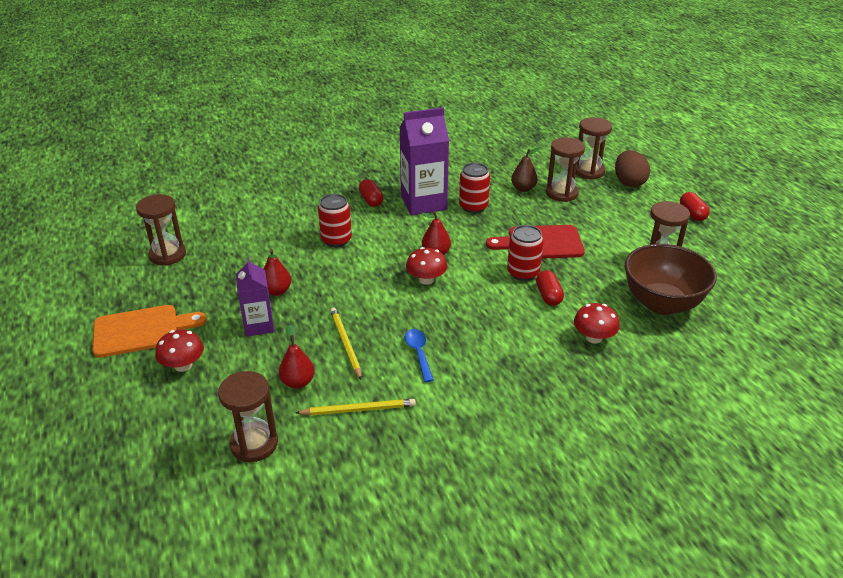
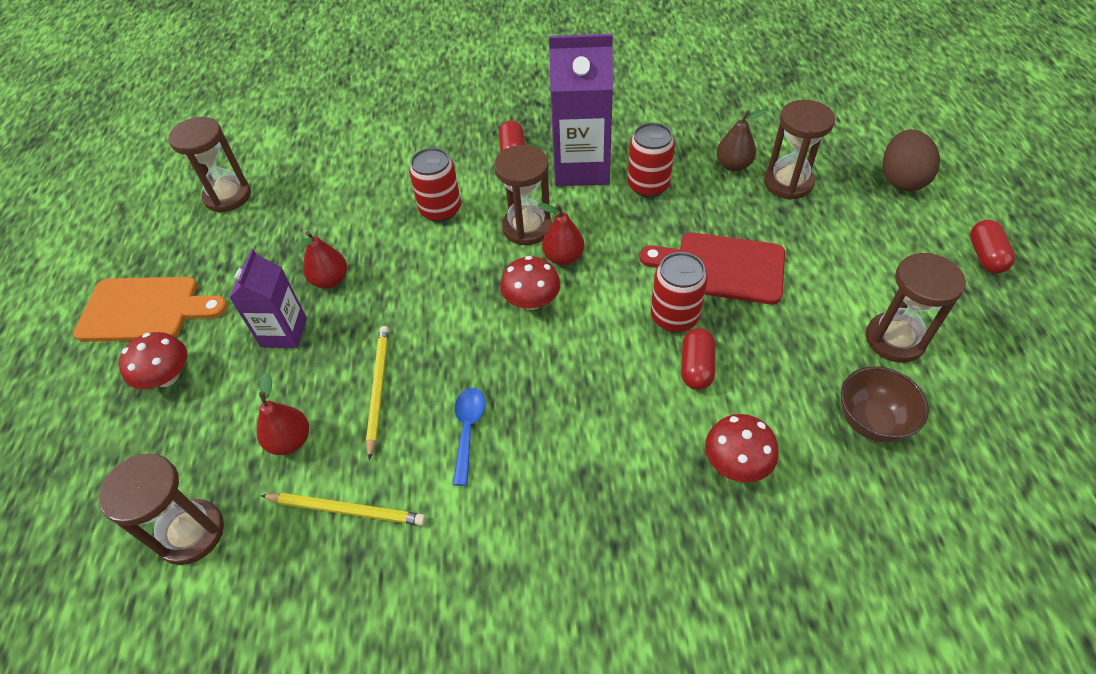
camera: 20 degrees right, 15 degrees up
brown hourglass [576,117,612,180] -> brown hourglass moved to [494,145,552,245]
brown bowl [625,244,717,315] -> brown bowl [841,366,929,442], size x0.58

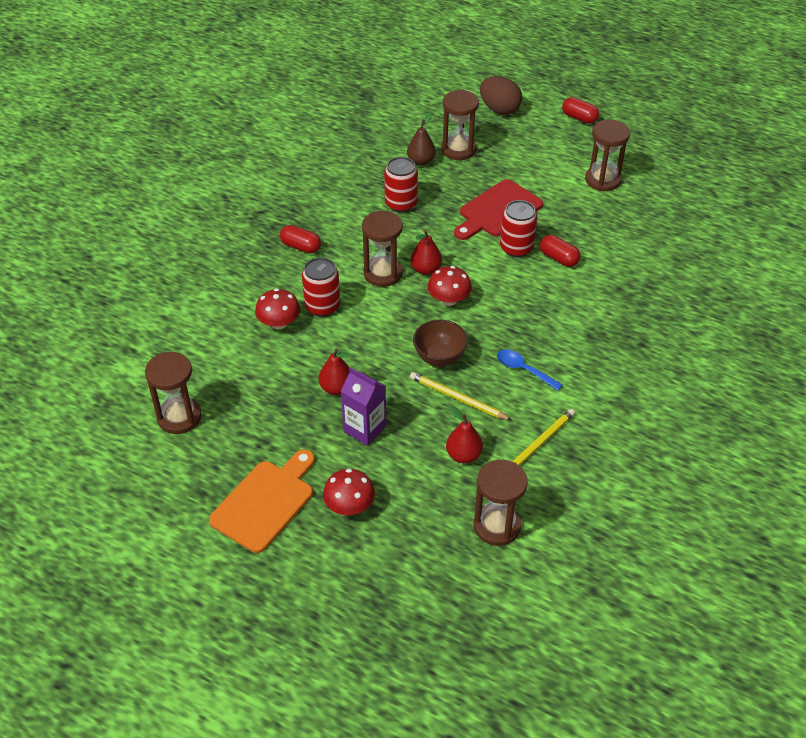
camera: 60 degrees left, 5 degrees down
purple carton [549,34,613,186] -> none
red mushroom [705,414,779,483] -> red mushroom moved to [255,288,300,329]
brown bowl [841,366,929,442] -> brown bowl moved to [413,320,468,366]

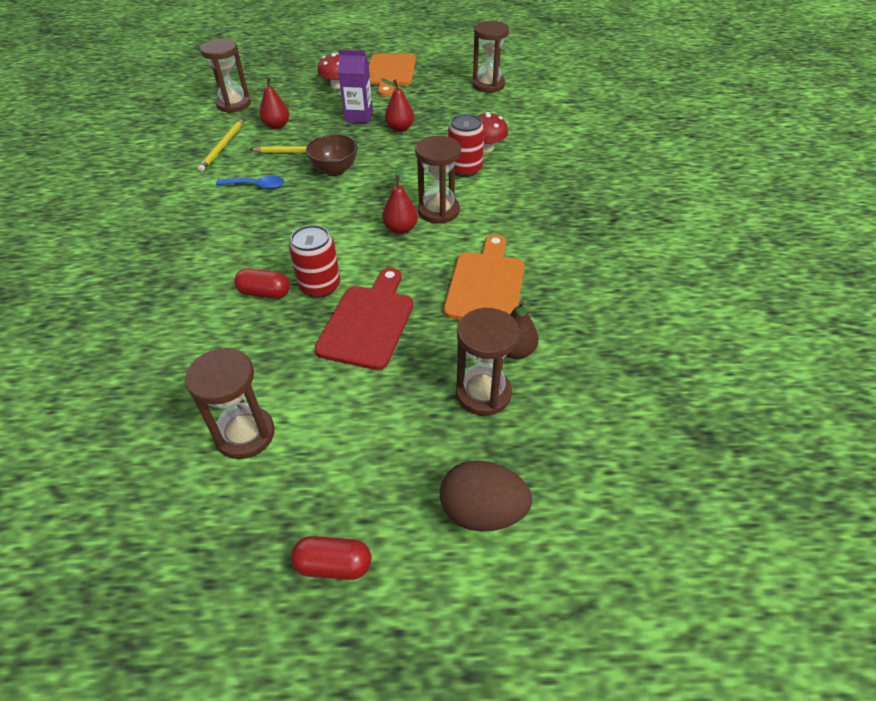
camera: 150 degrees right, 0 degrees up
red capsule [280,225,321,254] -> none
red can [384,157,418,213] -> orange cutting board [444,234,525,320]
red mushroom [428,266,472,306] -> none

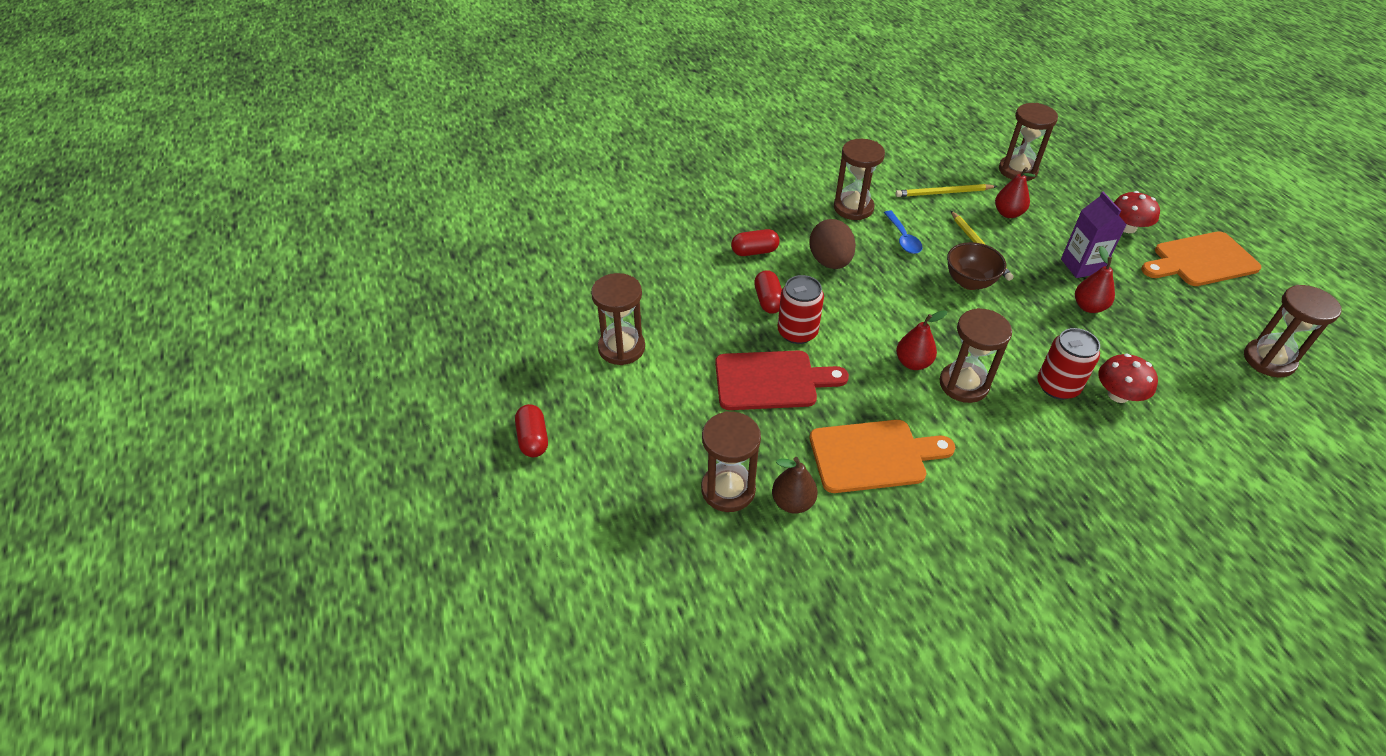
camera: 70 degrees right, 0 degrees up
brown egg [440,460,532,532] -> brown egg moved to [809,219,856,269]
none -> red capsule [731,229,780,256]
none -> brown hourglass [834,139,885,220]

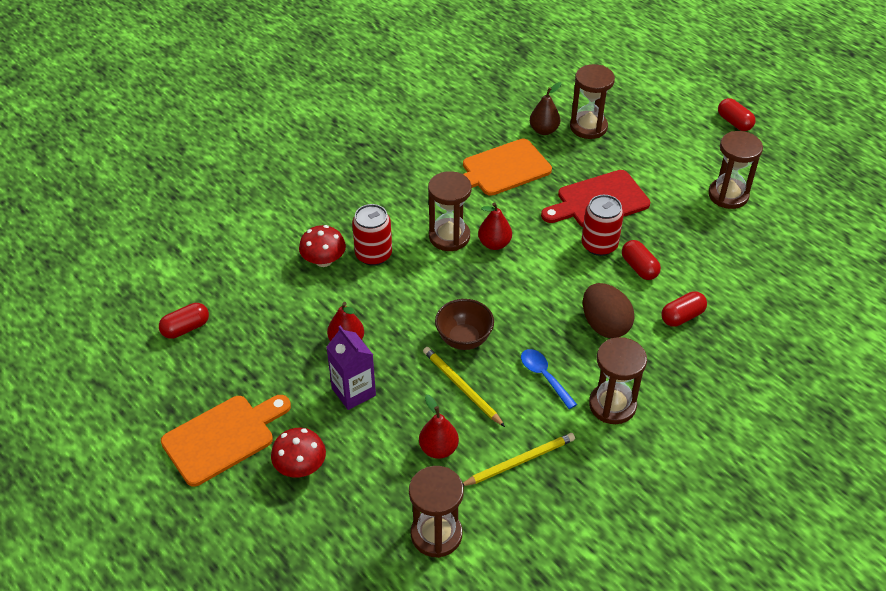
camera: 160 degrees right, 0 degrees up
brown hourglass [1244,285,1342,378] -> red capsule [159,303,209,339]

